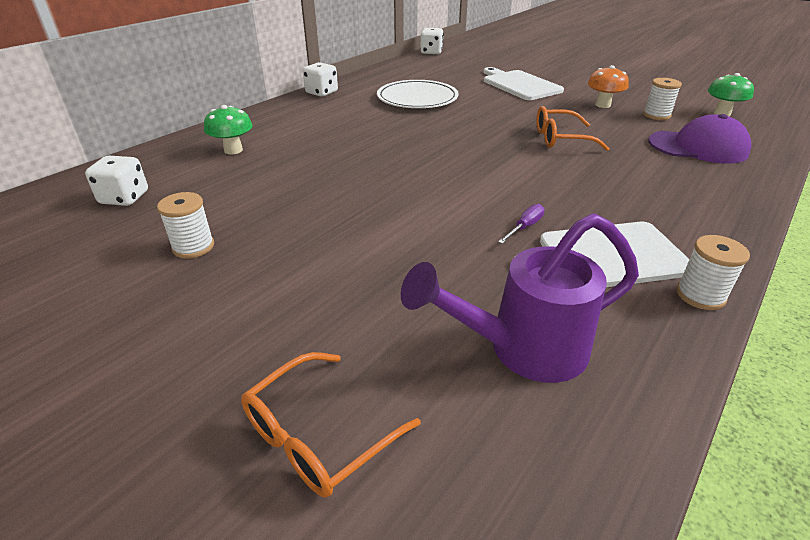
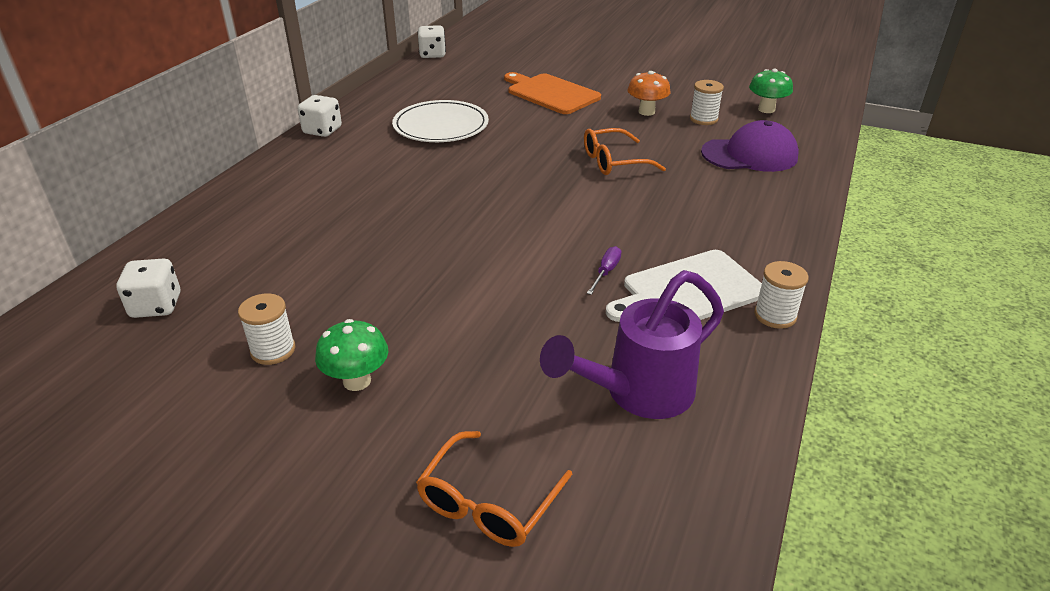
camera: 15 degrees left, 0 degrees up
green mushroom [204,105,253,154] -> green mushroom moved to [315,319,388,391]
white cutting board [483,67,564,100] -> orange cutting board [504,72,601,114]

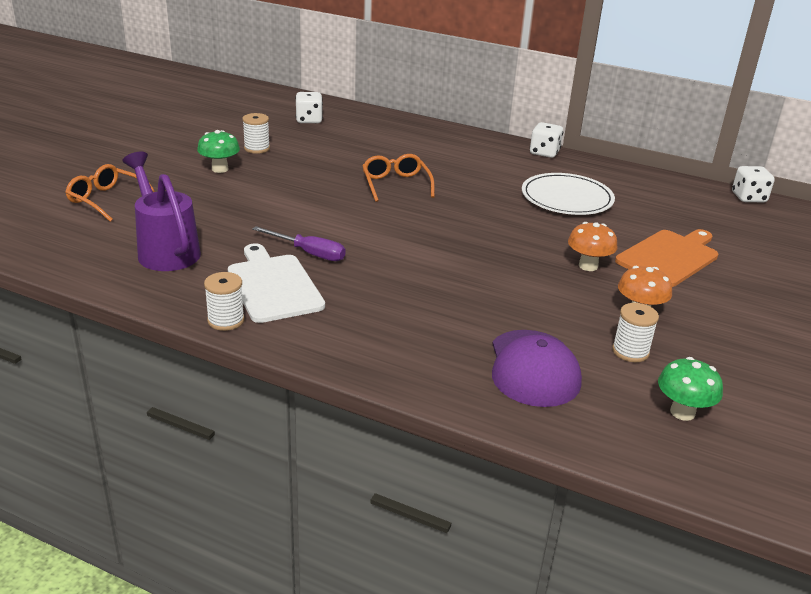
camera: 90 degrees right, 5 degrees down
orange glasses [584,128,666,175] -> orange glasses moved to [362,154,435,202]
purple screwdriver [587,246,621,295] -> purple screwdriver [252,226,345,261], size x1.57
none -> orange mushroom [568,222,618,271]

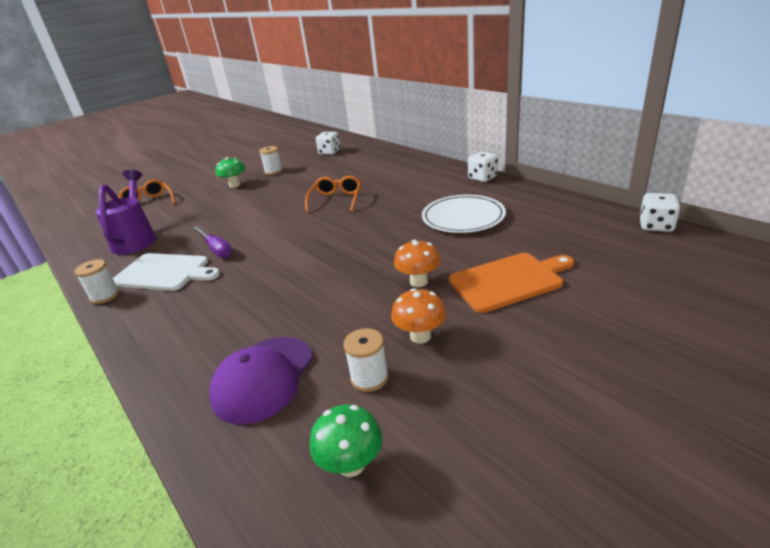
camera: 30 degrees right, 0 degrees up
white cutting board [228,243,325,323] -> white cutting board turned 105 degrees clockwise [113,253,220,291]

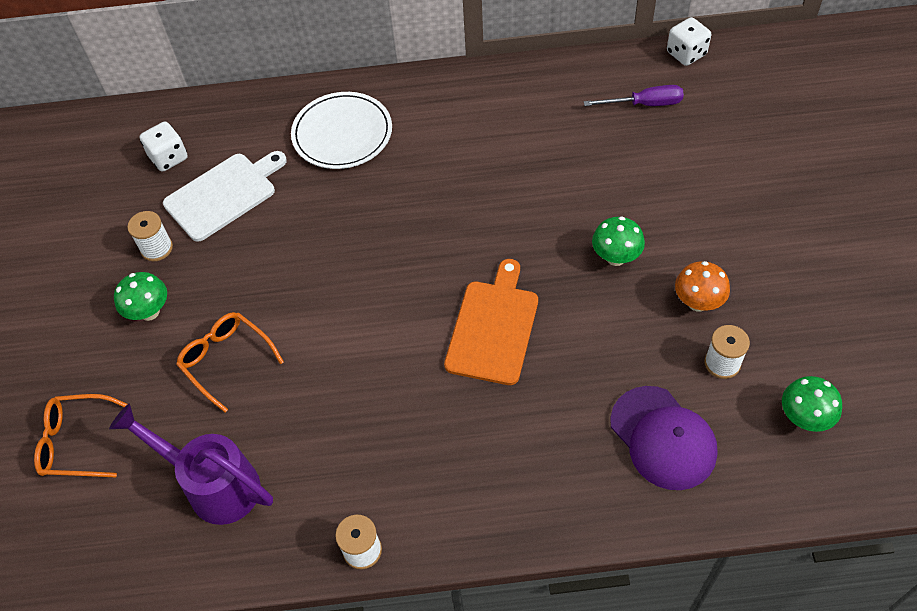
camera: 55 degrees left, 25 degrees up
white cutting board [113,253,220,291] -> white cutting board moved to [163,151,287,242]
purple screwdriver [193,226,232,258] -> purple screwdriver moved to [584,85,684,106]
orange glasses [305,176,361,213] -> orange glasses moved to [176,312,284,412]
orange mushroom [394,240,441,287] -> green mushroom [592,216,645,266]
white plate [422,195,506,233] -> white plate moved to [291,92,392,169]
orange cutting board [449,253,574,313] -> orange cutting board moved to [444,259,538,385]
white dice [468,152,498,182] -> none

